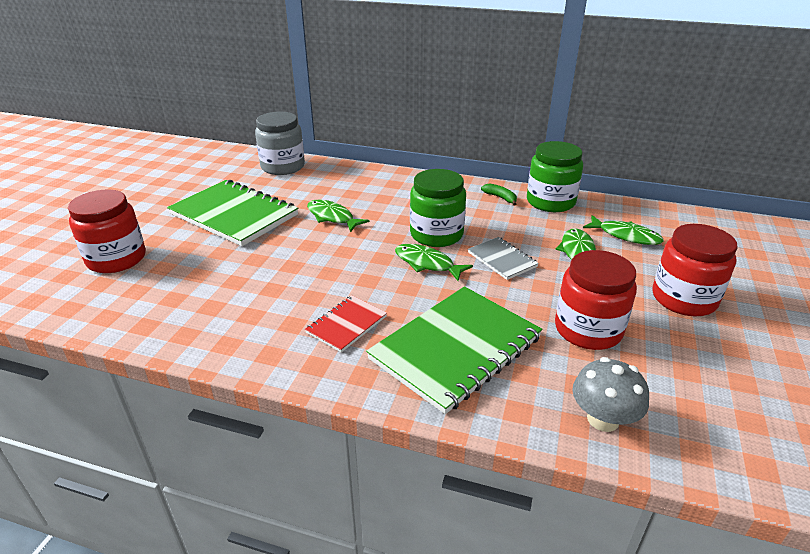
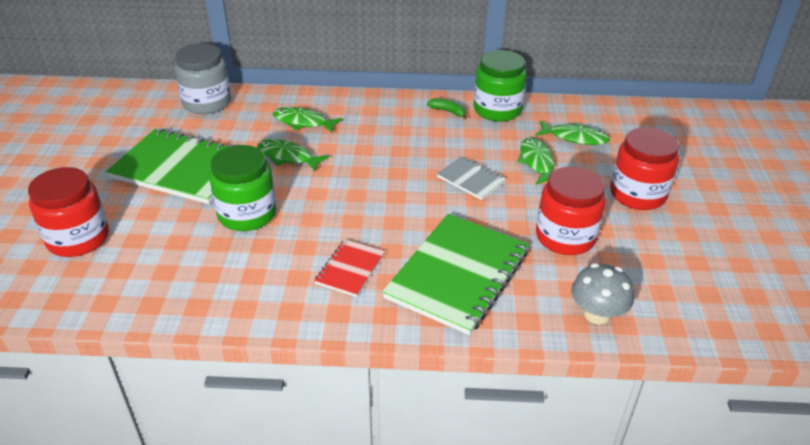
camera: 15 degrees left, 5 degrees up
green fish [395,244,473,281] -> green fish moved to [273,107,343,133]
green jar [410,169,466,247] -> green jar moved to [209,145,276,231]

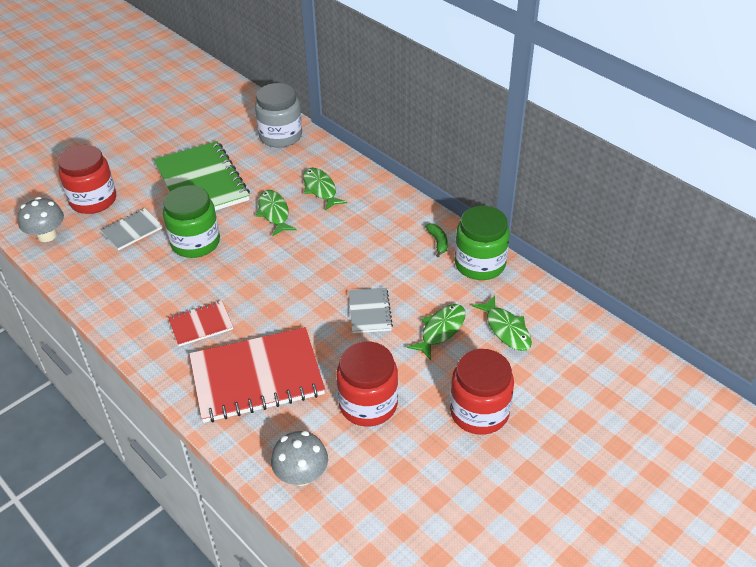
camera: 45 degrees right, 5 degrees up
green notebook [382,214,529,335] -> red notebook [189,327,325,423]
none -> grey mushroom [18,197,64,242]
none -> grey notebook [100,208,163,251]

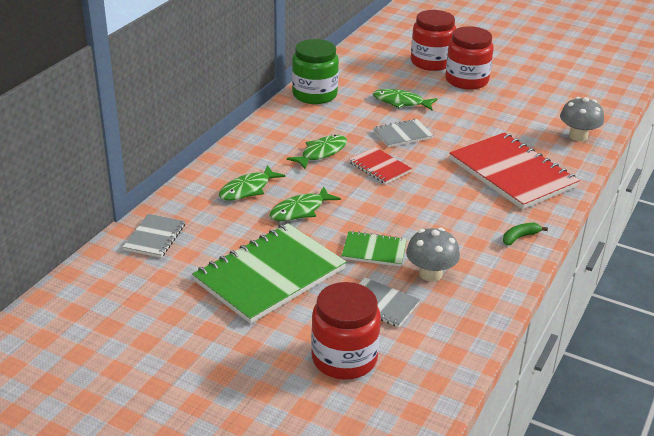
camera: 110 degrees left, 10 degrees down
grey mushroom [18,197,64,242] -> grey mushroom moved to [406,227,460,282]
green jar [163,185,220,258] -> green notebook [342,231,407,267]
red notebook [168,301,233,346] -> red notebook moved to [349,147,412,184]
grey jar [255,83,302,148] -> grey notebook [123,214,185,258]
red jar [336,342,398,426] -> red jar moved to [411,10,456,71]
green banana [425,223,448,257] -> green banana moved to [503,222,548,245]
green fish [472,296,532,351] -> green fish moved to [287,135,347,169]

